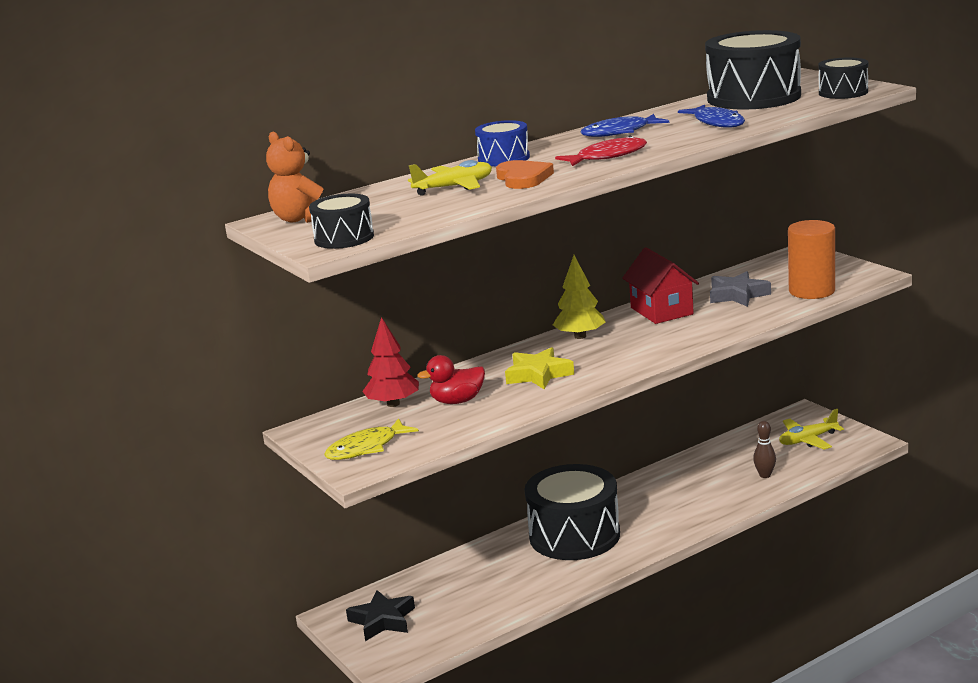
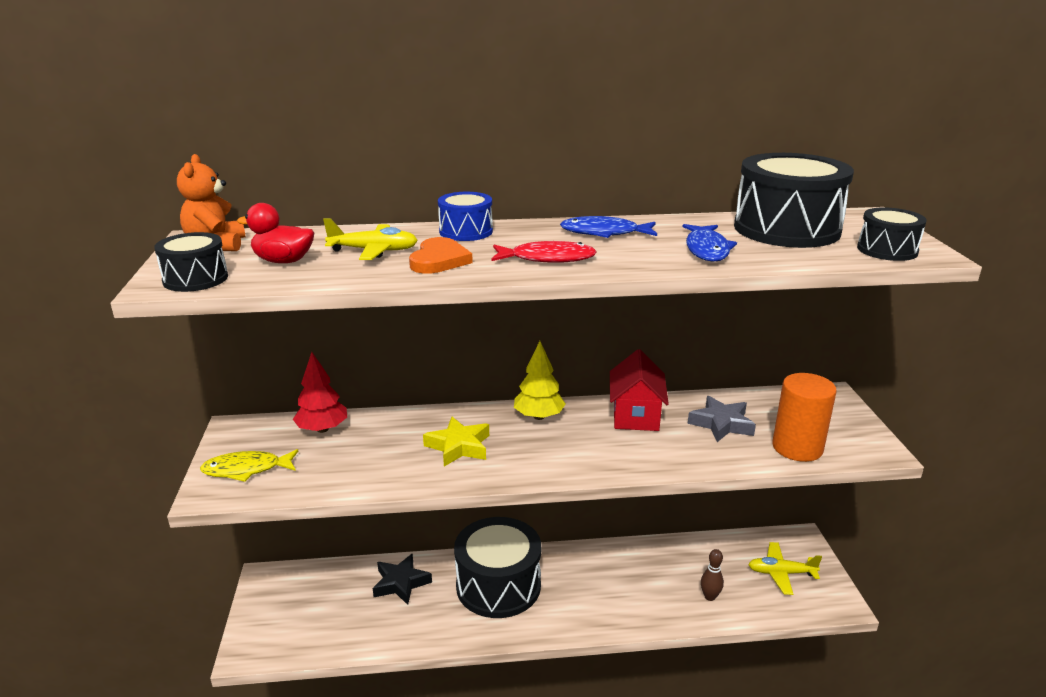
camera: 25 degrees right, 5 degrees up
black star [346,590,415,641] -> black star moved to [373,553,432,605]
red duck [417,355,485,404] -> red duck moved to [237,203,314,263]

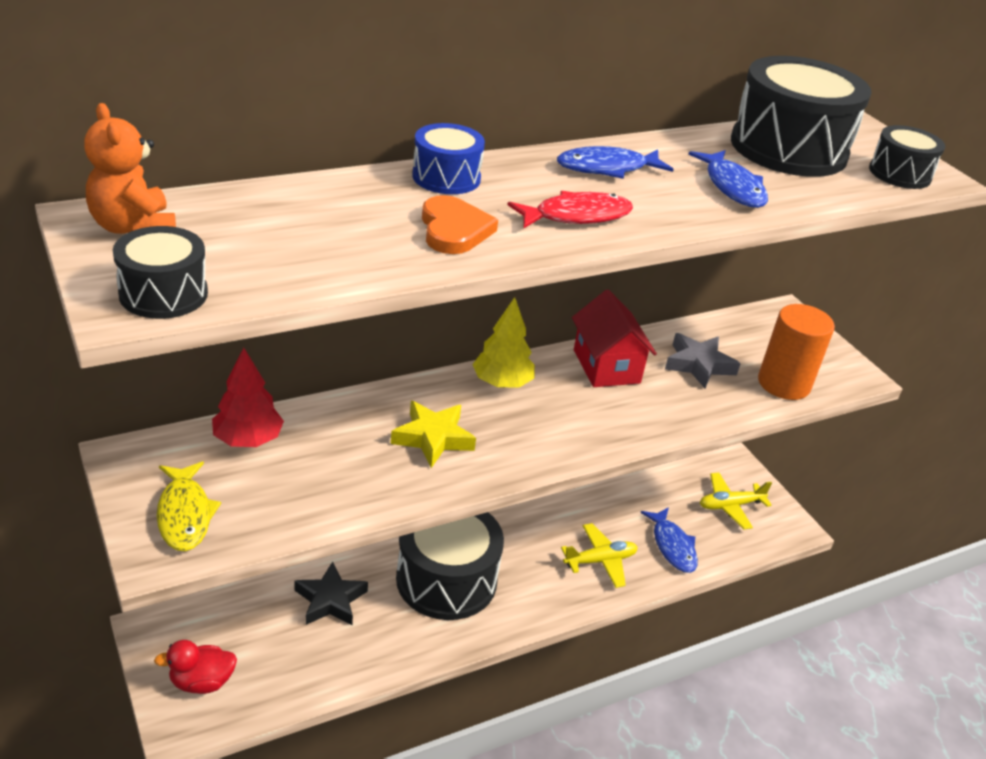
camera: 25 degrees left, 10 degrees up
yellow fish [200,449,298,482] -> yellow fish turned 75 degrees counterclockwise [157,462,221,551]
red duck [237,203,314,263] -> red duck moved to [154,640,237,694]
yellow plane [323,218,418,260] -> yellow plane moved to [561,523,638,588]
brown bowling pin [701,549,724,601] -> blue fish [640,507,698,573]

